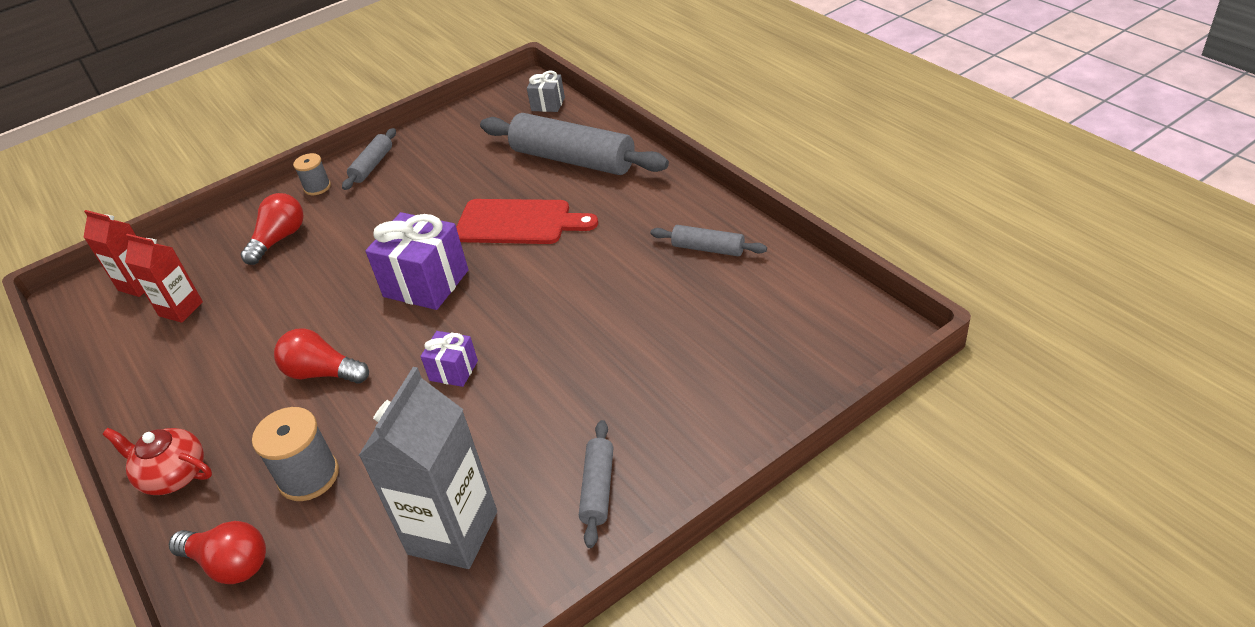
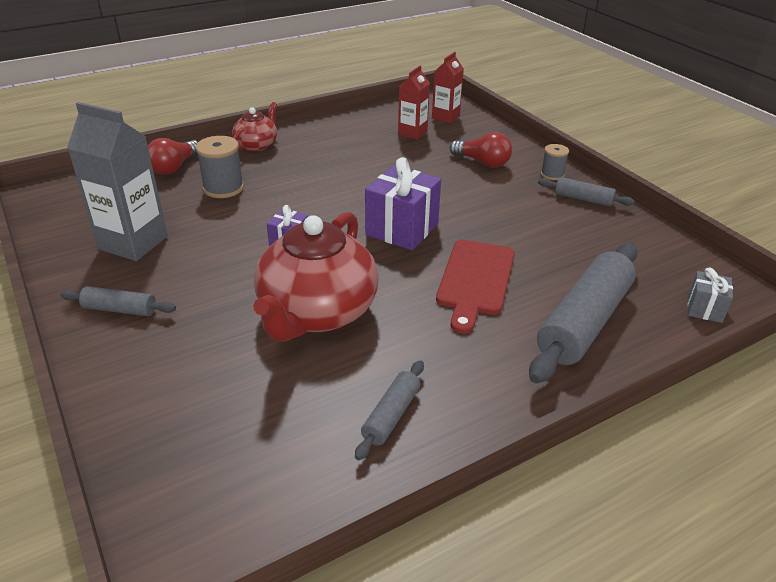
camera: 90 degrees right, 5 degrees down
red light bulb [274,328,369,384] -> none
none -> red teapot [253,212,379,342]

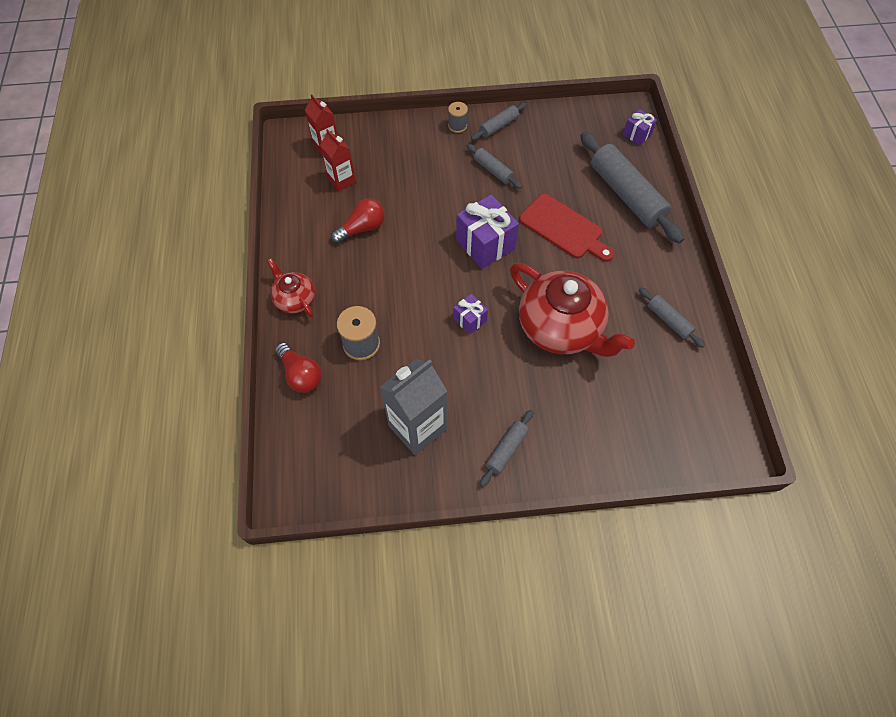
camera: 65 degrees left, 25 degrees up
red light bulb [449,132,512,168] -> red light bulb moved to [331,198,385,244]
grey gift [687,268,733,323] -> purple gift [623,109,657,145]
none -> grey rolling pin [467,144,522,189]

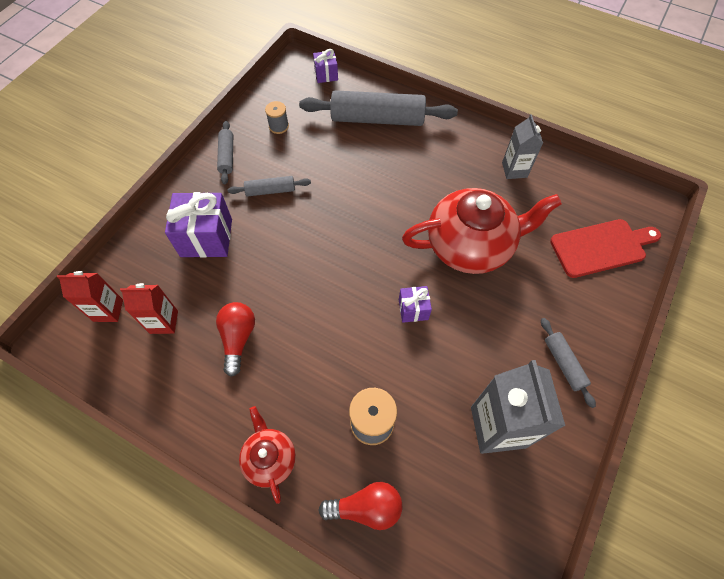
camera: 55 degrees left, 0 degrees up
red teapot [267,258,315,317] -> red teapot turned 75 degrees clockwise [239,406,296,504]
grey spool [448,102,468,133] -> grey spool moved to [265,101,289,134]
purple gift [456,195,519,269] -> purple gift moved to [165,192,232,258]
red cutting board [519,194,614,262] -> red cutting board moved to [550,219,661,278]
grey rolling pin [639,287,705,348] -> grey carton [502,114,543,179]

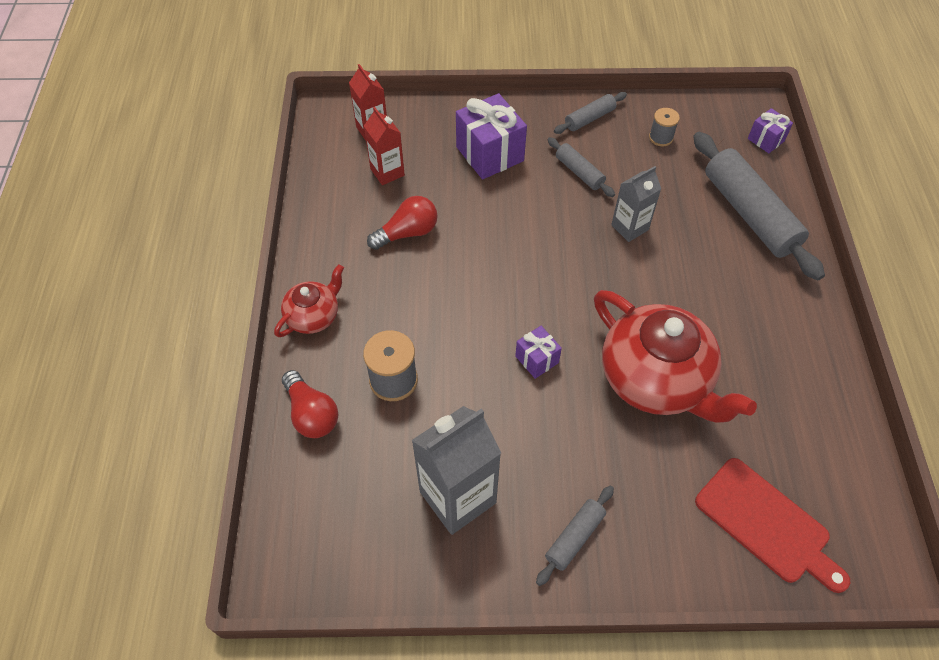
camera: 60 degrees right, 5 degrees down
grey carton [502,114,543,179] -> grey carton moved to [611,166,661,242]

